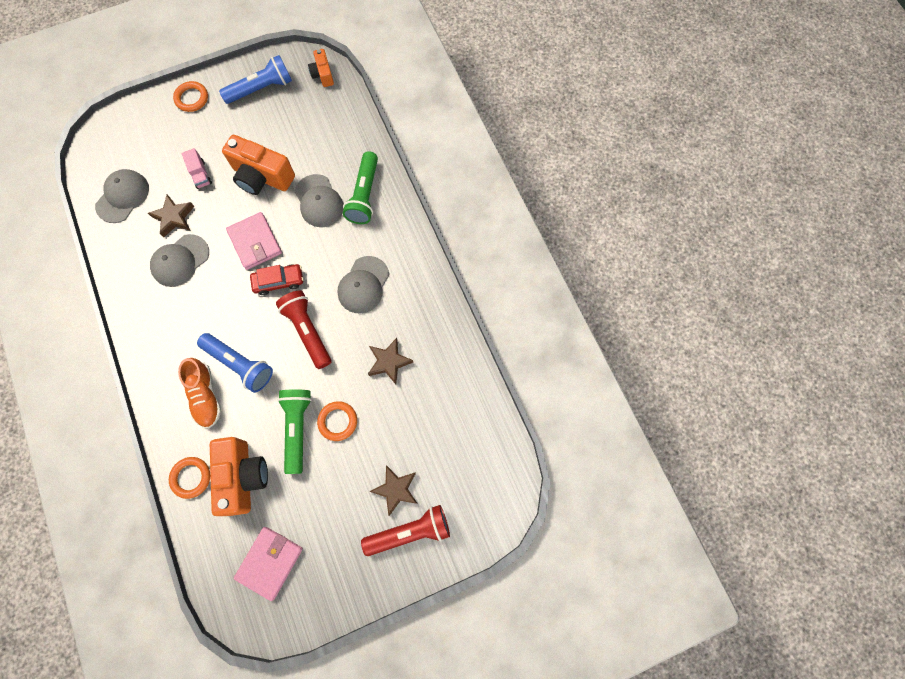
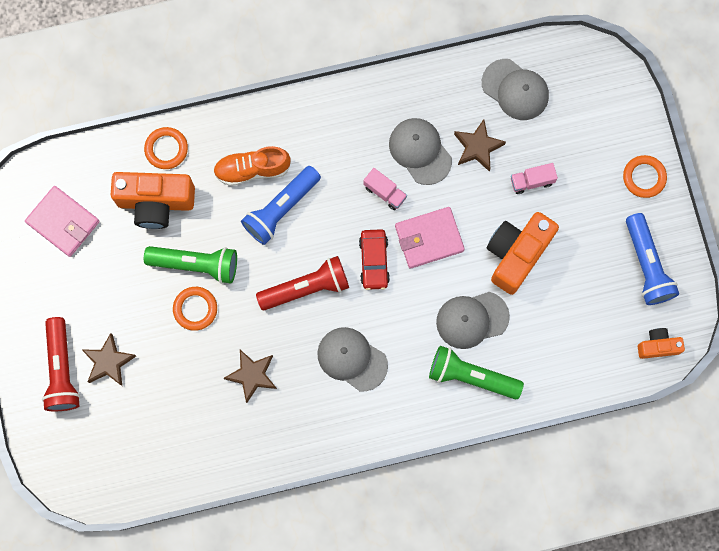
camera: 100 degrees right, 5 degrees up
none -> pink truck [363,168,407,210]

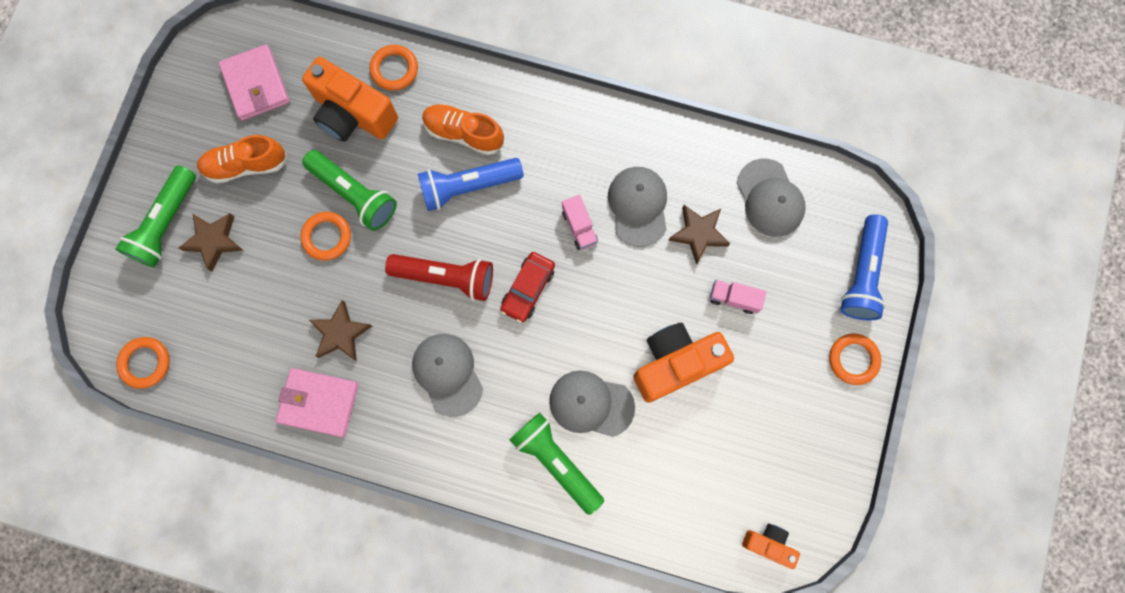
camera: 30 degrees right, 0 degrees up
red flashlight [42,317,80,411] -> green flashlight [116,165,196,268]
pink wallet [395,207,465,269] -> pink wallet moved to [276,368,359,437]
blue flashlight [626,213,679,305] -> blue flashlight moved to [841,214,888,320]
none -> orange ring [116,337,170,389]
none -> orange shoe [197,135,287,184]

